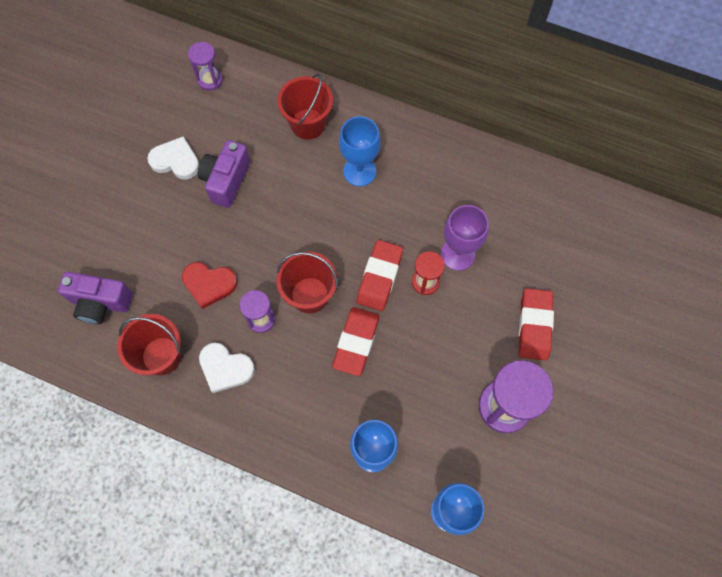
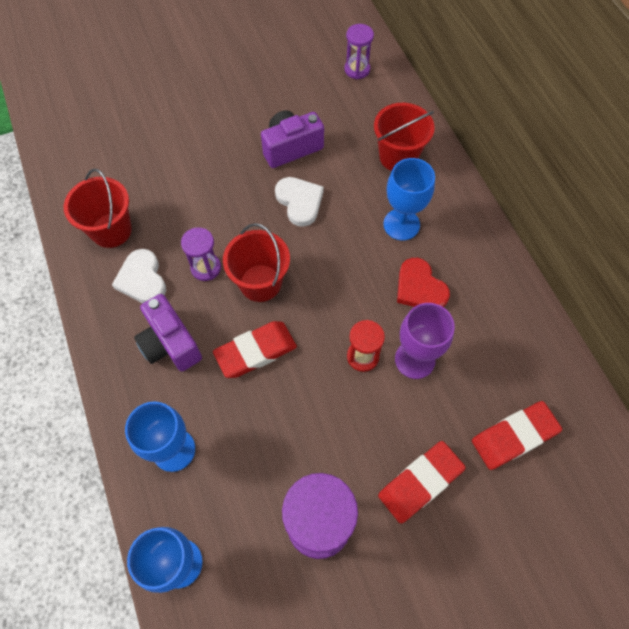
camera: 45 degrees right, 5 degrees down
purple camera [58,272,133,324] -> purple camera moved to [134,294,202,372]
white heart [147,137,199,180] -> white heart moved to [275,177,324,227]
red heart [182,262,237,309] -> red heart moved to [397,258,450,307]
red eraser [357,240,403,311] -> red eraser moved to [472,401,562,470]

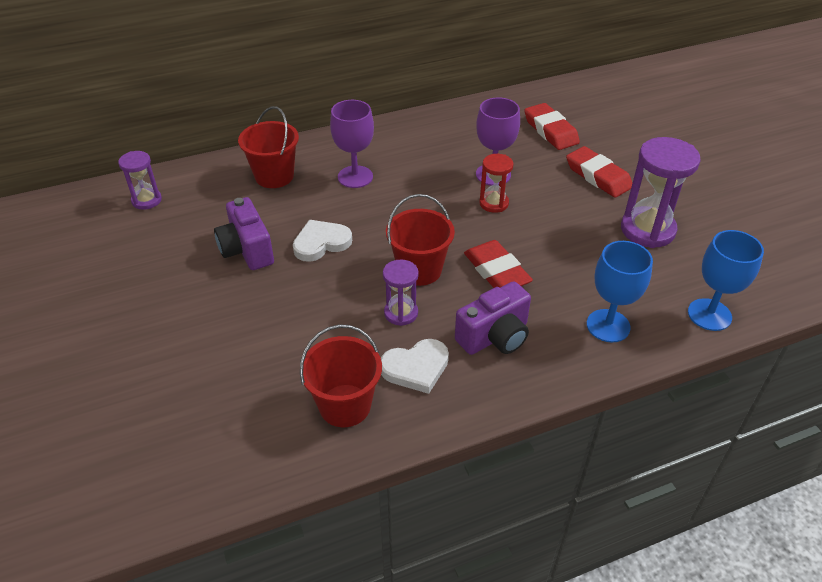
camera: 90 degrees left, 20 degrees down
blue goblet [383,158,435,241] -> purple goblet [330,100,374,188]
red heart [397,258,450,307] -> none

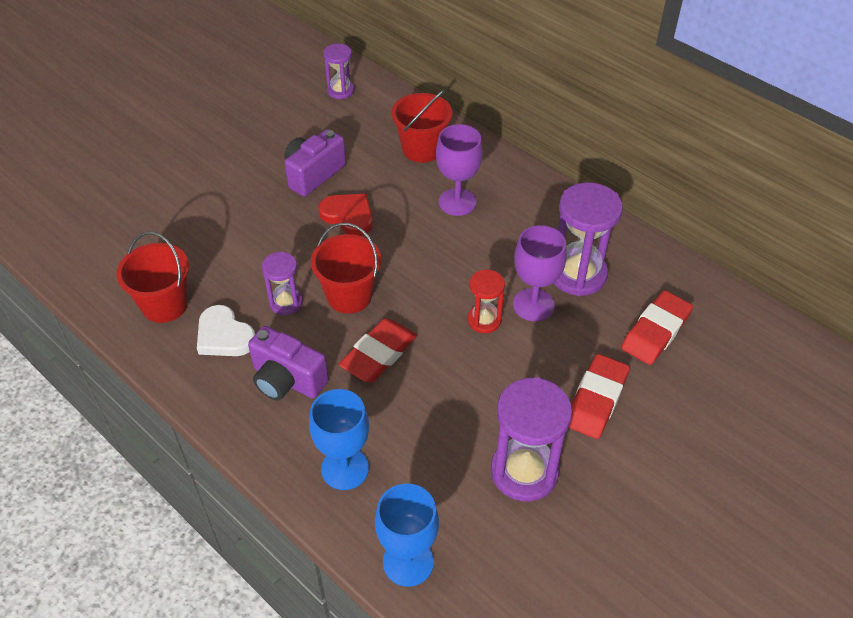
camera: 65 degrees right, 5 degrees up
white heart [293,220,352,262] -> red heart [318,194,373,236]
none -> purple hourglass [554,182,623,296]

